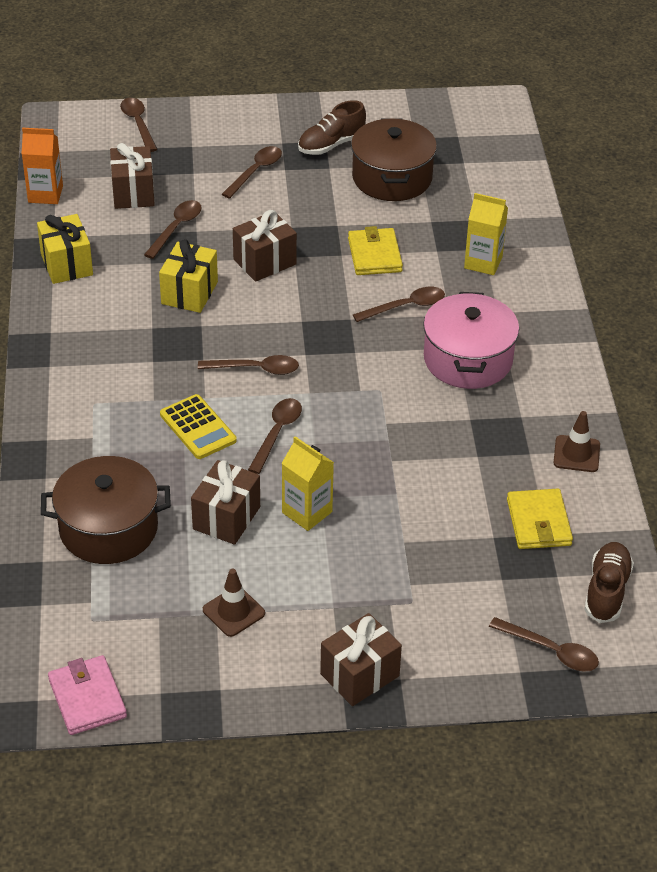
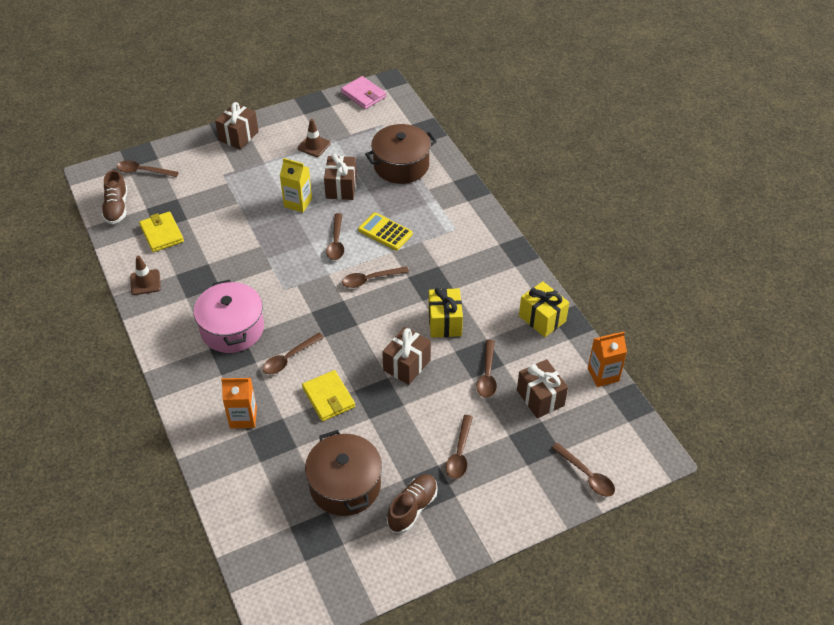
camera: 160 degrees right, 5 degrees up
yellow carton [464,193,508,275] -> orange carton [221,378,257,428]

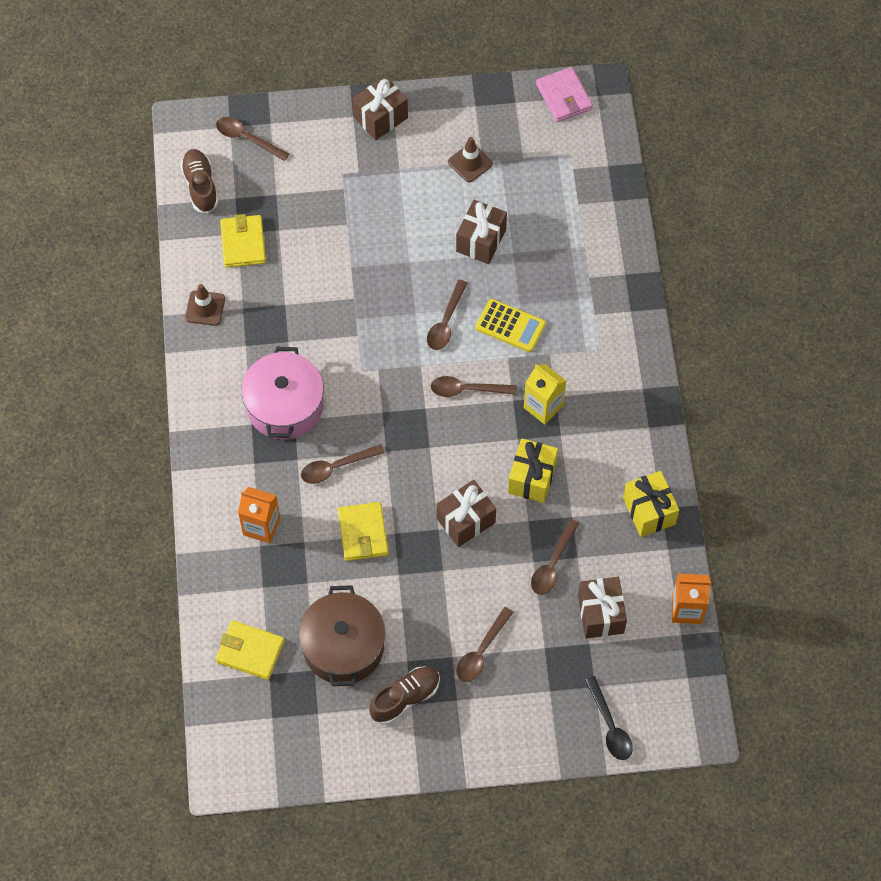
camera: 20 degrees right, 15 degrees up
brown shoe [101,170,127,224] -> brown shoe turned 150 degrees clockwise [180,149,219,213]
yellow carton [280,158,312,213] -> yellow carton moved to [524,363,566,425]
yellow calculator [358,213,413,251] -> yellow calculator turned 150 degrees clockwise [475,299,546,352]
brown pot [365,124,437,184] -> none
brown spoon [551,443,615,497] -> black spoon [585,676,633,760]
none -> yellow wallet [216,620,285,680]

